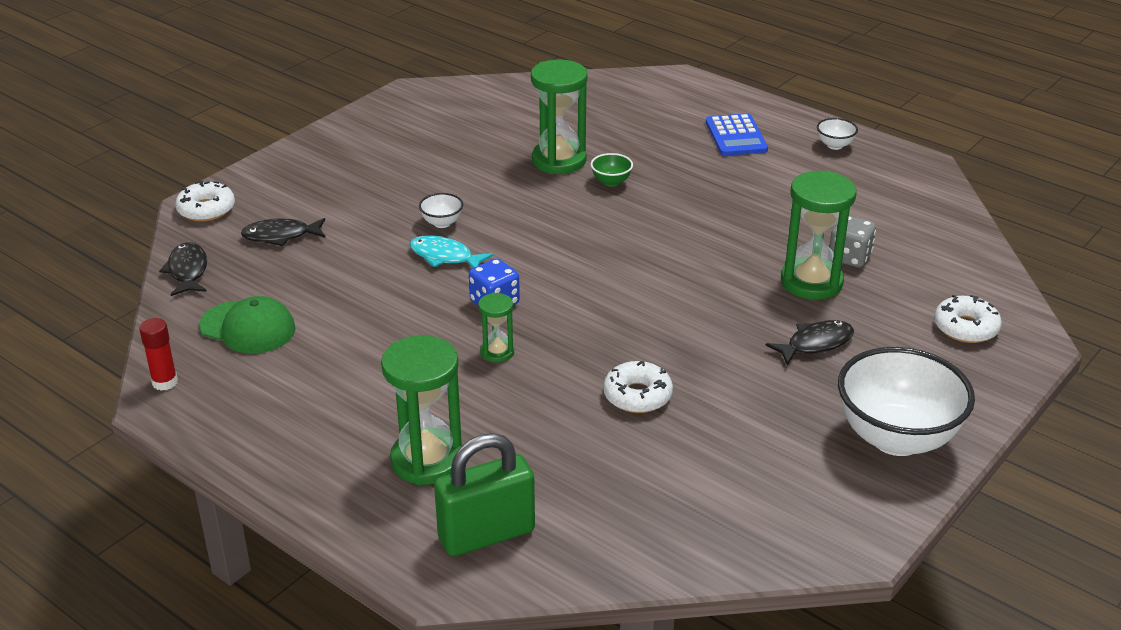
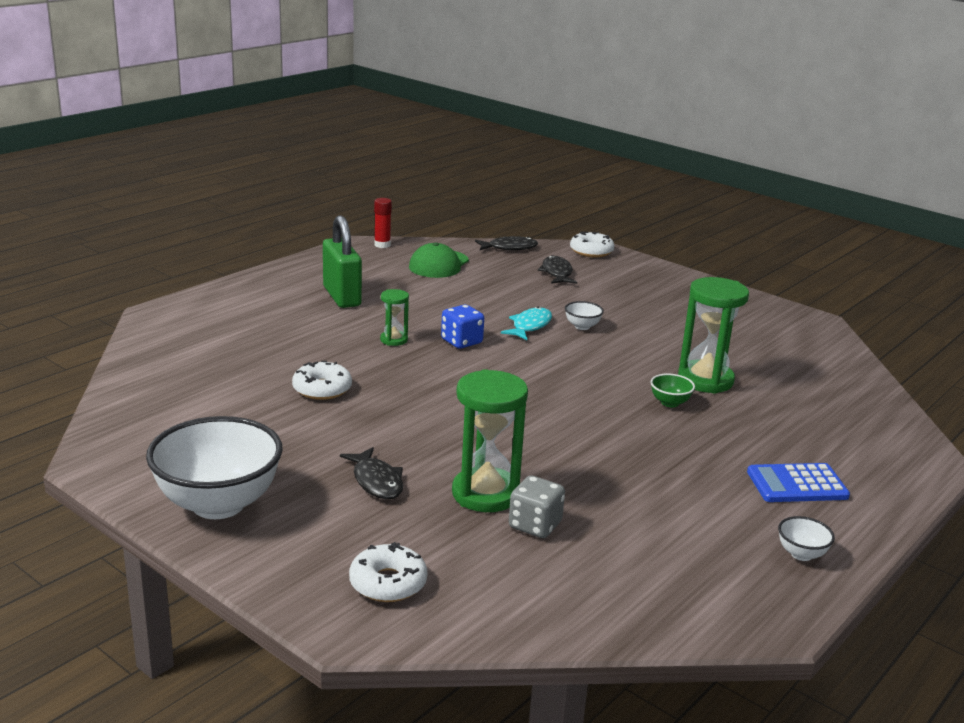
camera: 90 degrees right, 10 degrees down
green hourglass [381,335,462,485] -> none
green padlock [434,433,535,557] -> green padlock moved to [323,215,362,308]

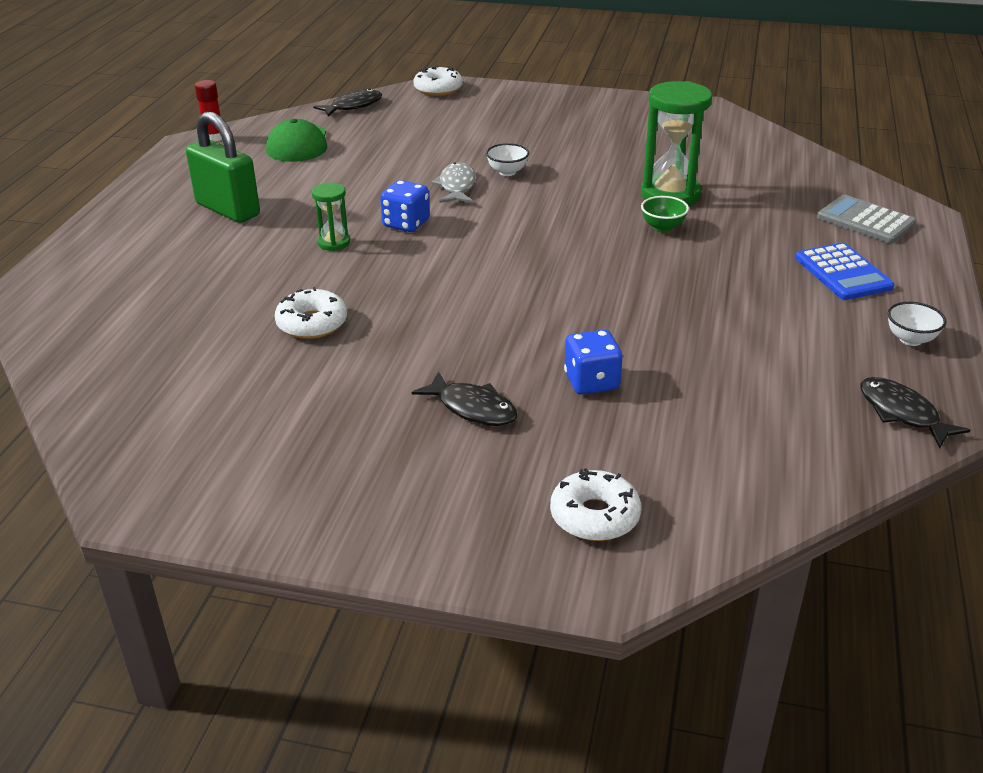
camera: 25 degrees left, 10 degrees up
white bowl [146,416,283,519] -> none
green hourglass [452,369,528,512] -> blue dice [564,330,623,395]
turquoise fish [501,307,552,340] -> grey fish [431,162,476,203]
grey dice [509,476,565,538] -> none
black fish [538,255,577,284] -> black fish moved to [860,377,970,448]
blue calculator [747,463,850,502] -> blue calculator turned 75 degrees counterclockwise [795,243,894,300]
none -> grey calculator [817,195,917,244]

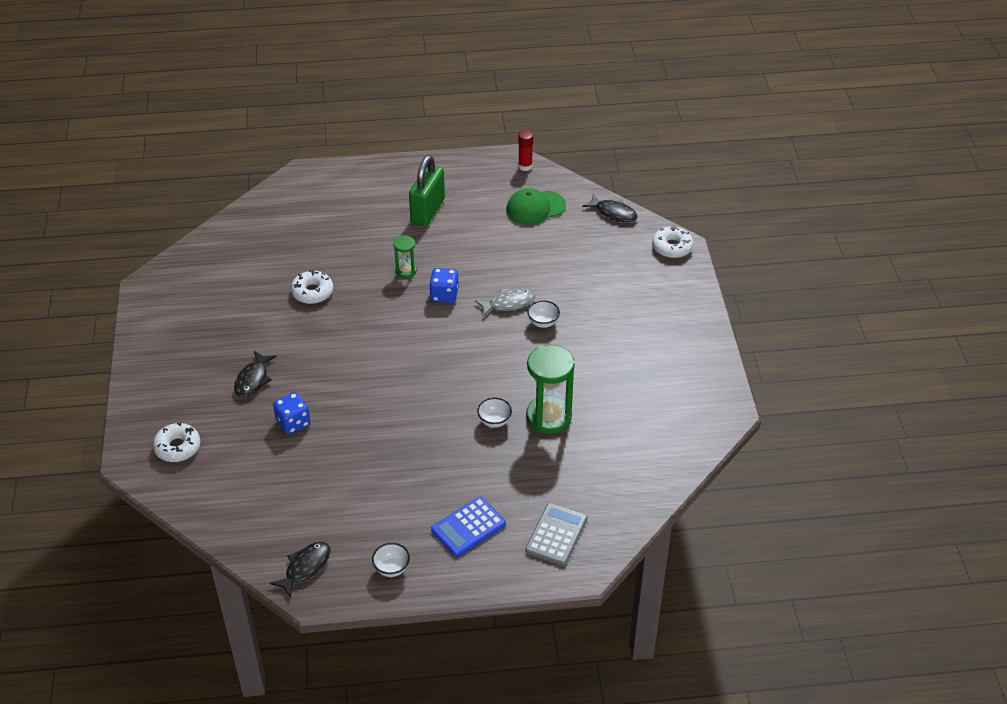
camera: 70 degrees right, 10 degrees up
green bowl [641,196,689,232] -> white bowl [477,398,512,428]

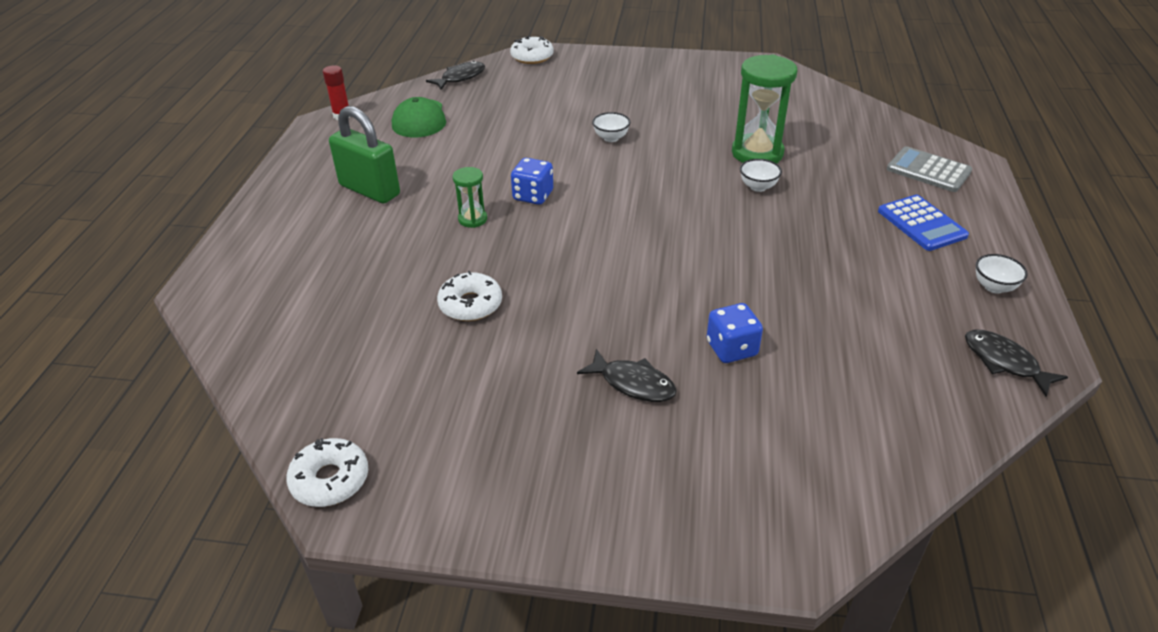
camera: 75 degrees left, 5 degrees down
white donut [153,422,200,462] -> white donut moved to [286,438,368,507]
grey fish [475,289,535,317] -> none

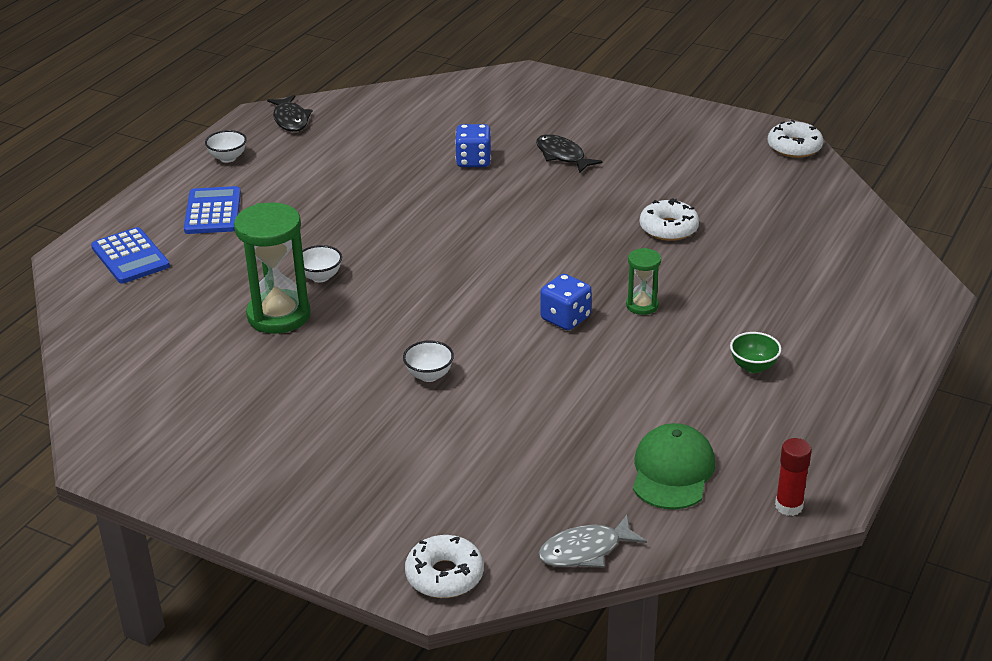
camera: 160 degrees left, 5 degrees down
green padlock [329,106,400,204] -> green bowl [730,332,782,373]
black fish [426,61,485,90] -> grey fish [538,515,647,568]
grey calculator [887,146,972,192] -> blue calculator [91,227,170,284]

